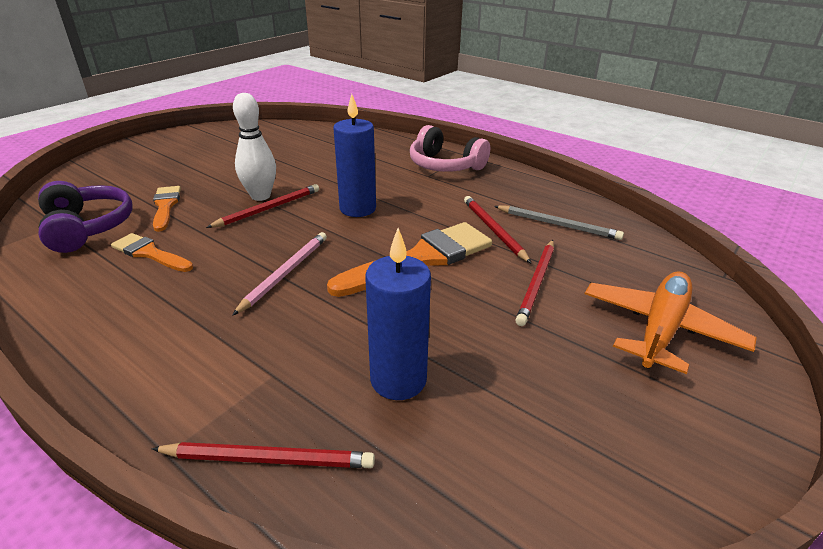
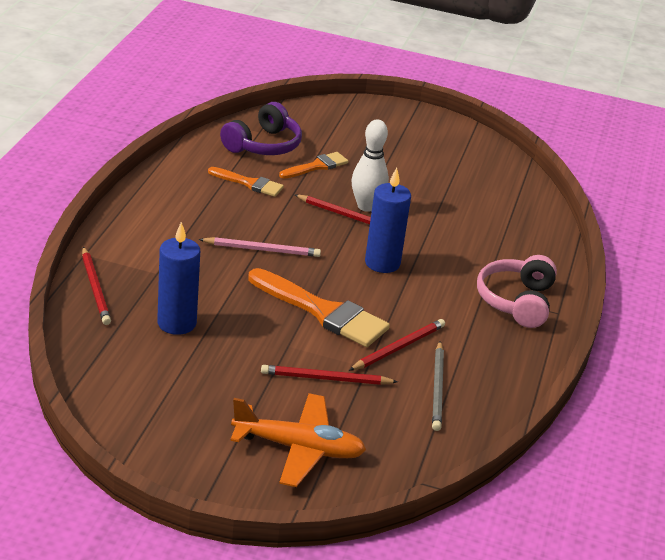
camera: 65 degrees right, 0 degrees up
orange brush [111,233,193,272] -> orange brush turned 105 degrees clockwise [208,167,284,197]

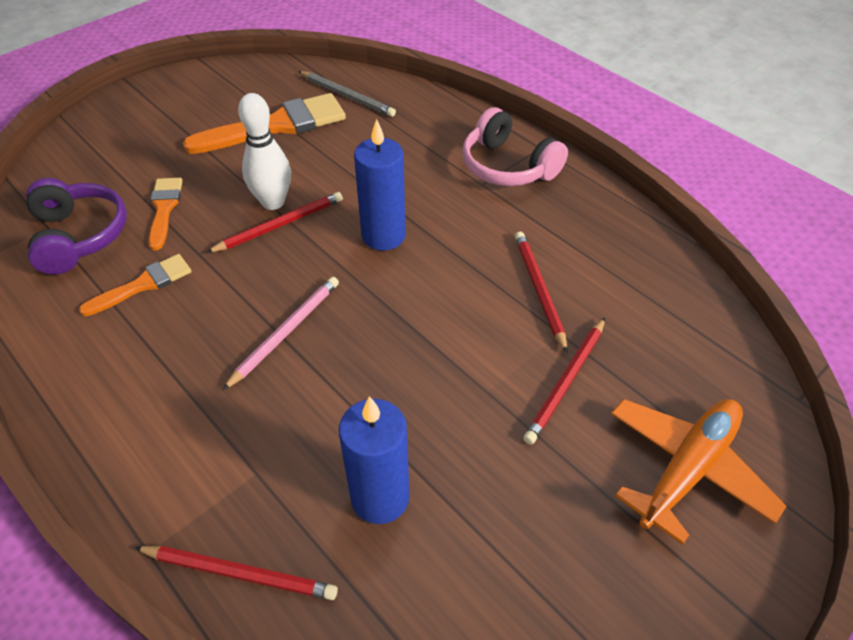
camera: 55 degrees left, 15 degrees up
orange brush [248,268,390,347] -> orange brush moved to [183,93,346,154]
grey pencil [432,341,444,431] -> grey pencil moved to [298,71,396,117]

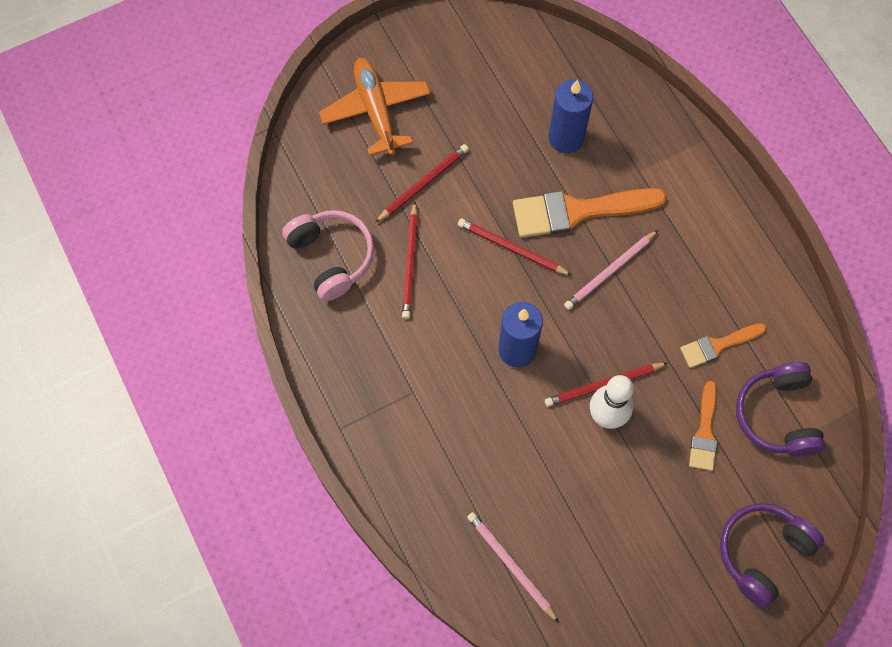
camera: 165 degrees left, 20 degrees up
red pencil [134,546,338,600] -> red pencil moved to [458,218,572,276]
orange brush [183,93,346,154] -> orange brush moved to [513,188,667,238]
grey pencil [298,71,396,117] -> pink pencil [467,512,559,623]
pink headphones [462,107,568,186] -> pink headphones moved to [282,210,374,301]
orange plane [611,399,787,545] -> orange plane turned 105 degrees clockwise [319,58,430,156]
none -> purple headphones [720,503,824,609]

